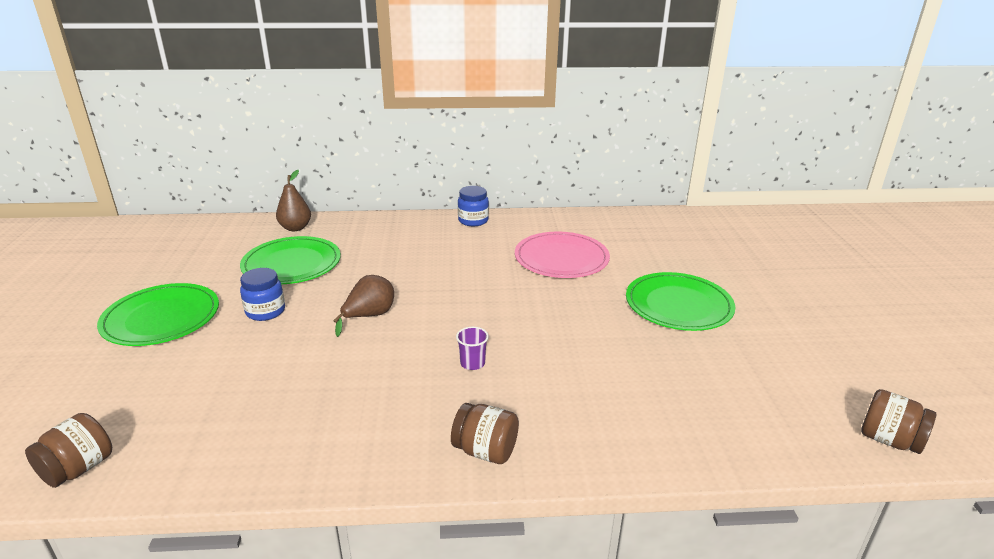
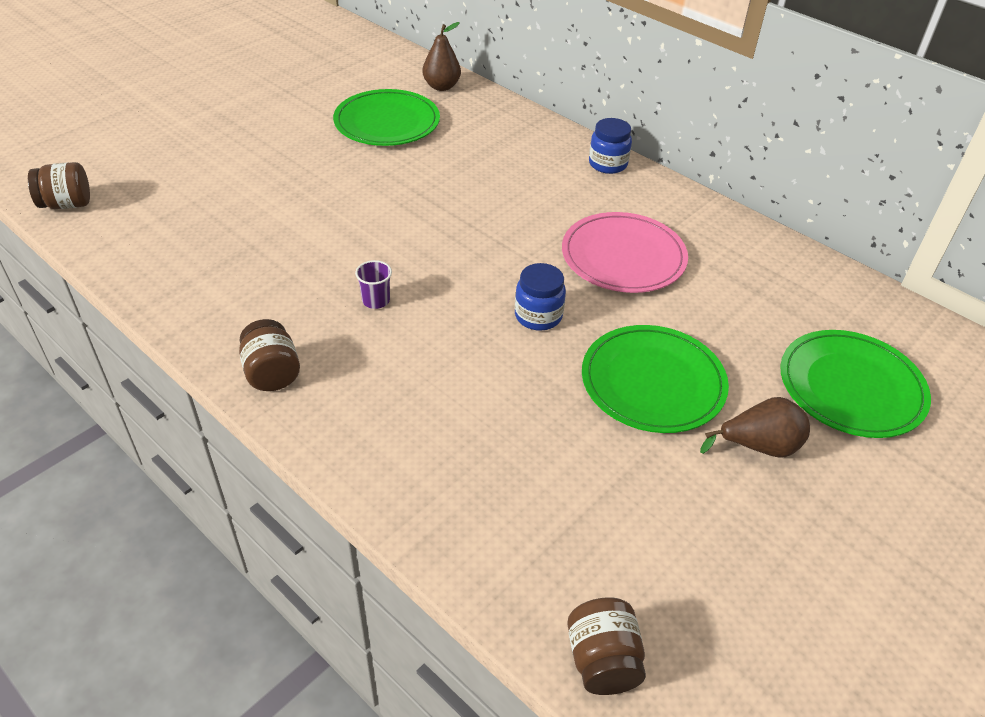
camera: 45 degrees right, 15 degrees up
green plate [97,283,219,346] -> green plate moved to [780,330,931,438]
blue jar [240,268,285,321] -> blue jar moved to [515,263,566,331]
brown pear [333,275,394,337] -> brown pear moved to [700,397,810,458]

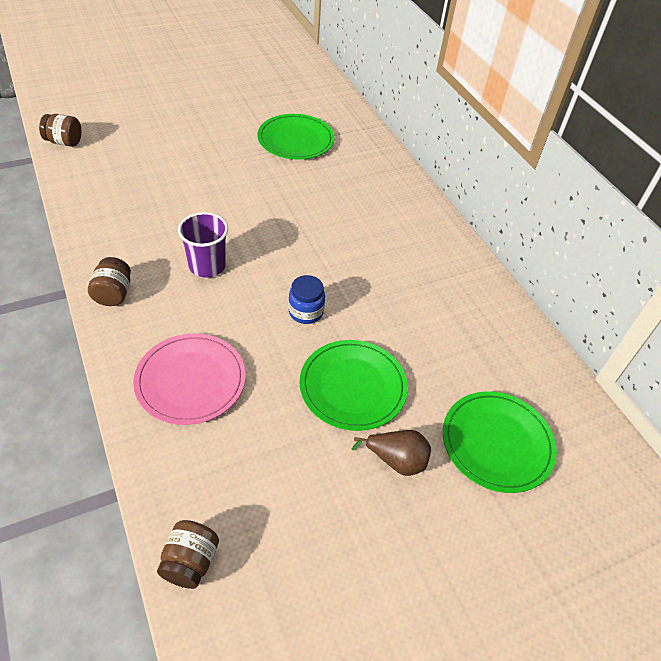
camera: 20 degrees right, 5 degrees up
purple cup [355,260,392,309] -> purple cup [178,212,228,278], size x1.89
brown pear [422,22,461,91] -> none
pink plate [562,212,688,293] -> pink plate moved to [133,333,246,425]
blue jar [589,118,632,174] -> none

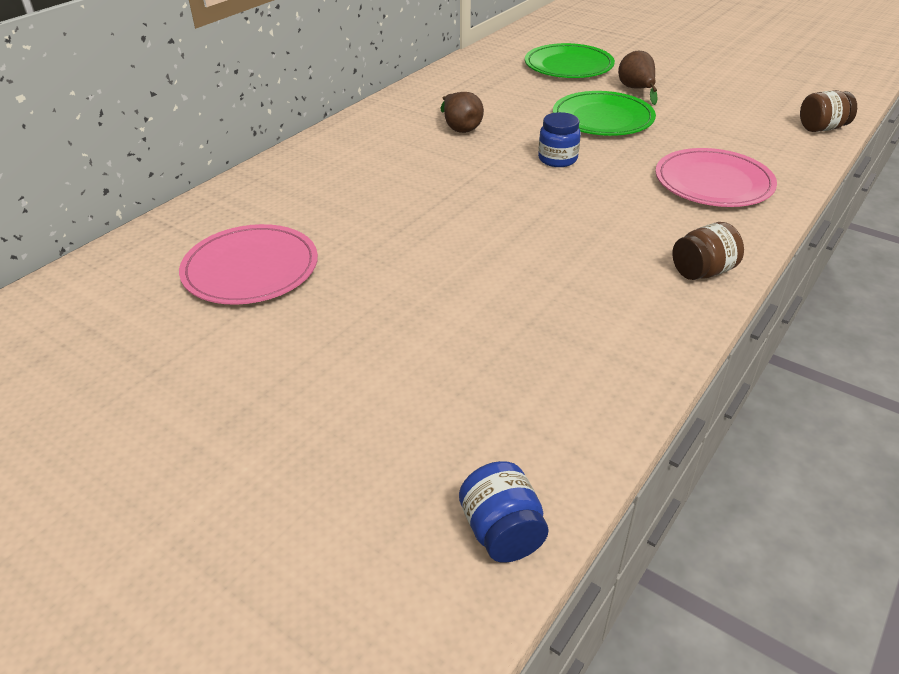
camera: 115 degrees left, 10 degrees down
brown jar [39,114,82,147] -> blue jar [459,461,549,563]
purple cup [178,212,228,278] -> none
green plate [257,114,334,160] -> pink plate [179,224,318,305]
none -> brown pear [441,92,484,133]

